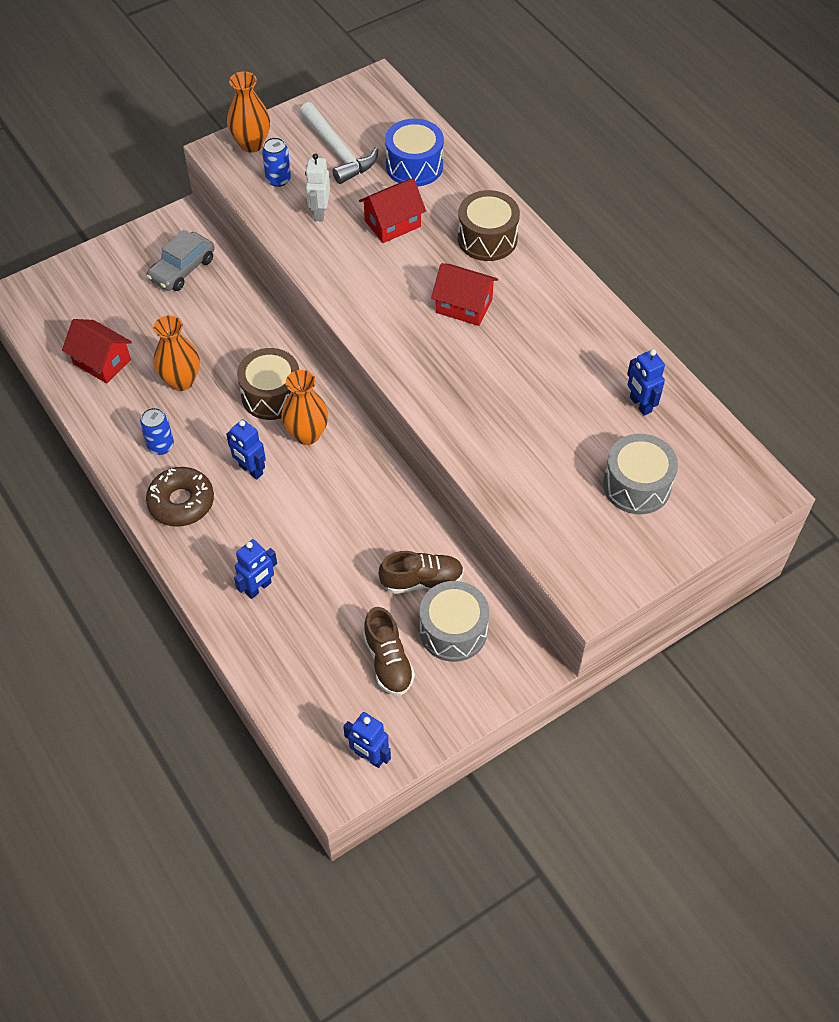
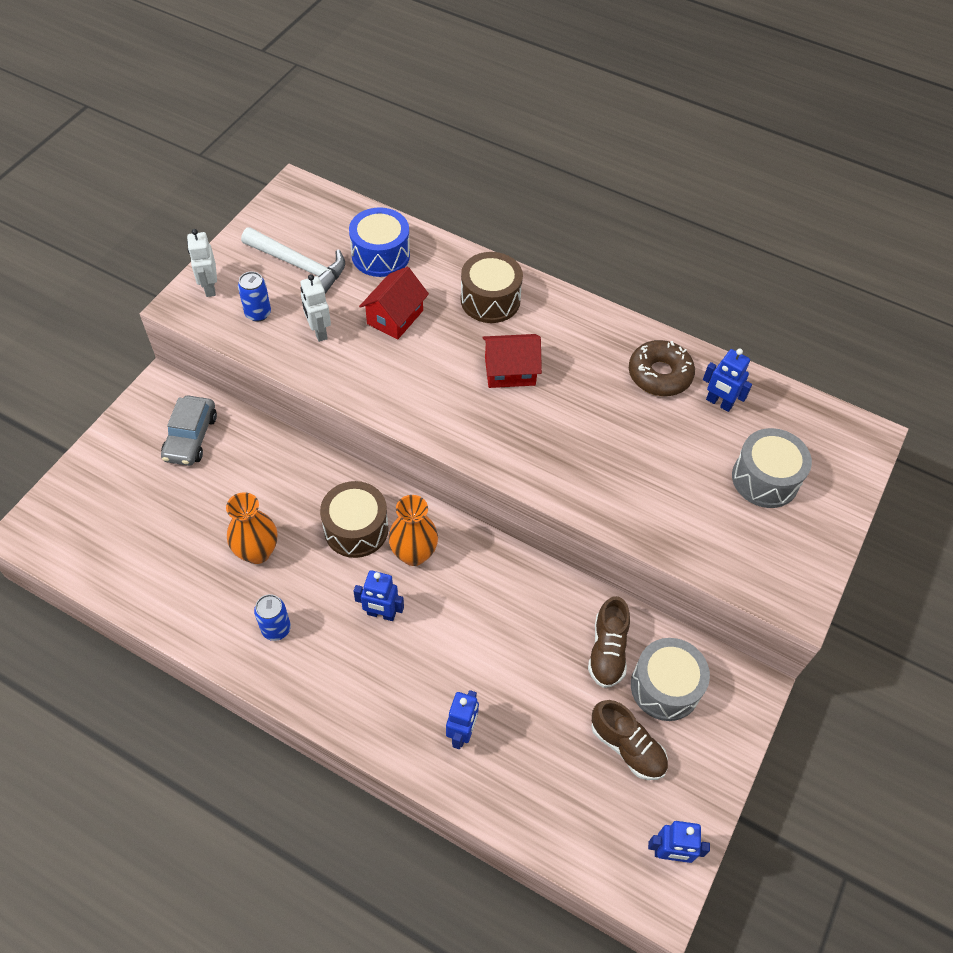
camera: 30 degrees left, 0 degrees up
red house [62,319,132,383] -> none
brown donut [146,467,214,527] -> brown donut moved to [629,340,695,396]
orange vase [227,71,270,153] -> white robot [187,229,217,297]
brown shoe [379,551,464,594] -> brown shoe turned 135 degrees clockwise [588,596,630,688]

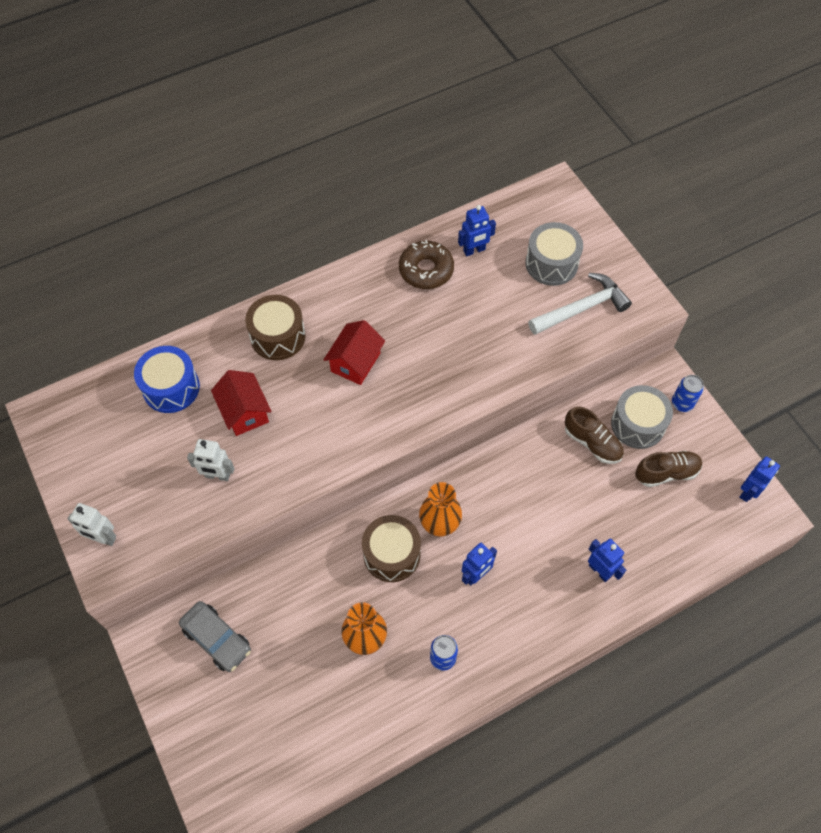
camera: 55 degrees left, 5 degrees up
blue can [238,272,271,322] -> blue can moved to [672,375,704,412]
white hammer [241,227,345,294] -> white hammer moved to [528,273,632,335]

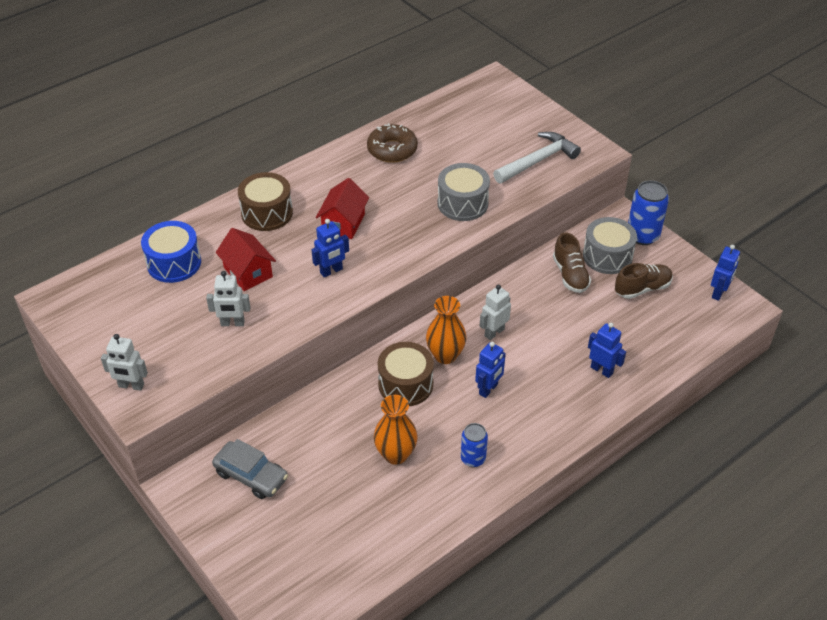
camera: 10 degrees left, 15 degrees down
blue robot [458,205,496,256] -> blue robot moved to [312,219,349,278]
grey drum [525,222,583,286] -> grey drum moved to [437,163,490,221]
brown shoe [565,406,624,464] -> brown shoe turned 45 degrees clockwise [553,232,591,293]
blue can [672,375,704,412] -> blue can [628,180,669,245], size x1.59
none -> white robot [480,285,511,340]

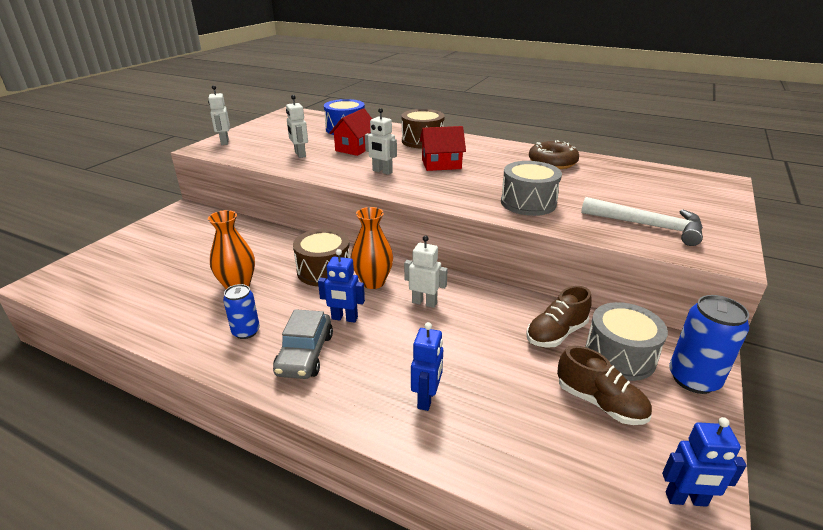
camera: 65 degrees right, 15 degrees down
grey car [212,439,288,499] -> grey car moved to [273,309,333,379]
blue robot [312,219,349,278] -> white robot [365,108,397,175]

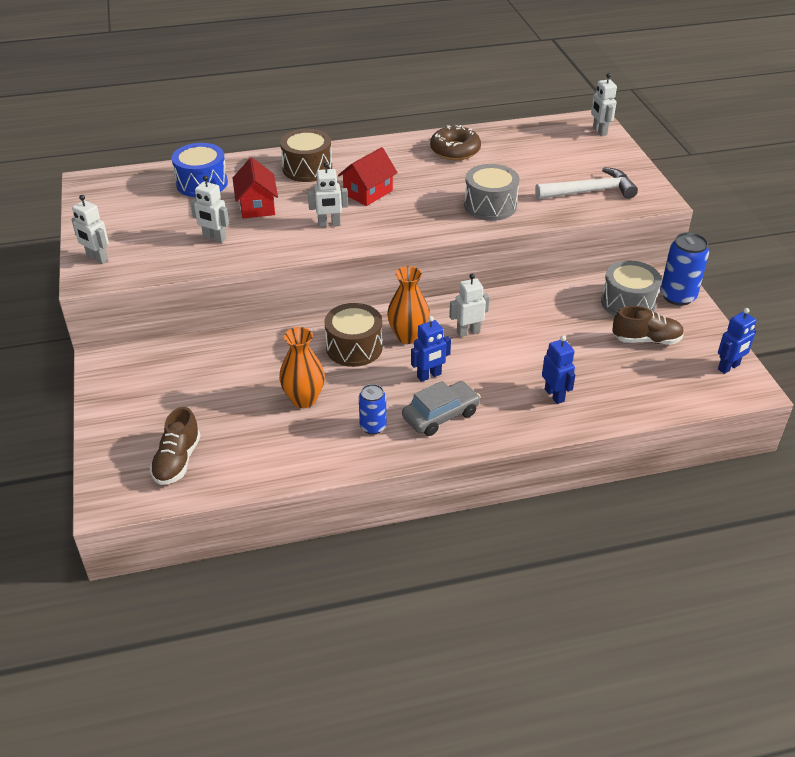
camera: 40 degrees left, 10 degrees up
grey car [273,309,333,379] -> grey car turned 90 degrees counterclockwise [402,381,481,436]
brown shoe [526,286,592,348] -> brown shoe moved to [150,407,201,485]
none -> white robot [591,73,617,136]

